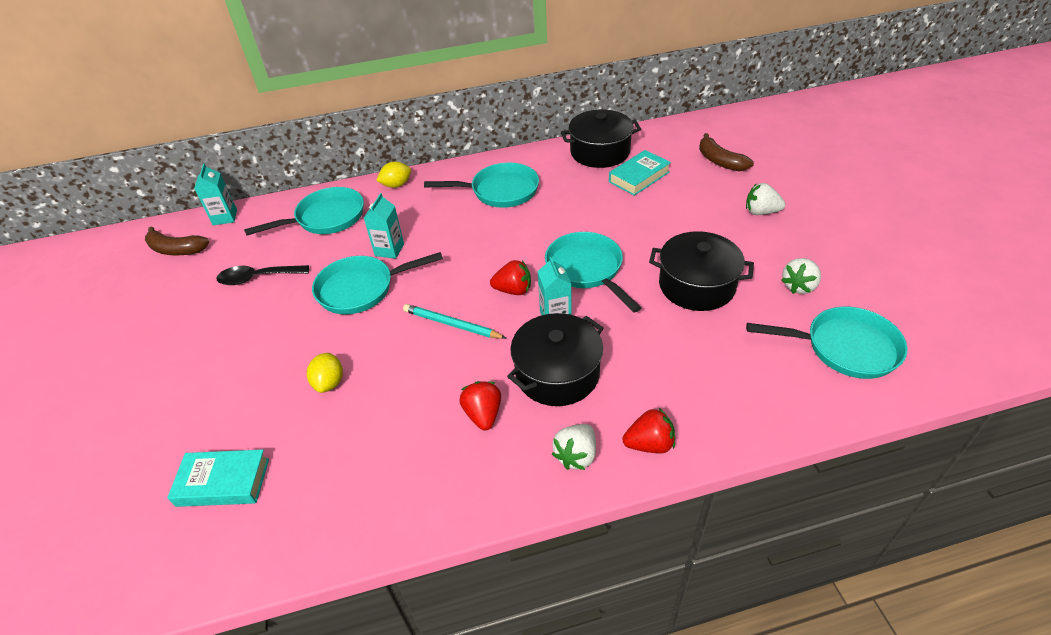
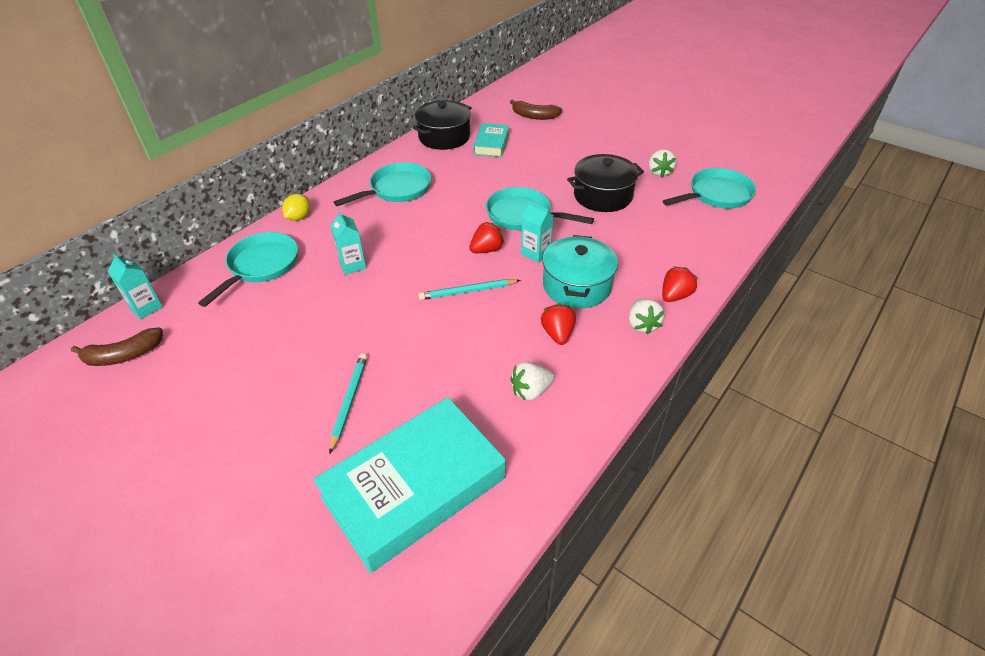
camera: 40 degrees left, 0 degrees up
turquoise book [167,449,269,507] -> turquoise book [313,397,506,573], size x1.99
black spoon [217,265,309,285] -> none
yellow lemon [307,353,343,393] -> none
turquoise pan [312,252,443,314] -> none
red strawberry [459,381,501,430] -> red strawberry turned 45 degrees clockwise [541,303,576,345]
black pot [507,313,603,406] -> turquoise pot [542,235,618,308]
white strawberry [746,183,786,215] -> white strawberry moved to [510,362,555,401]
none -> turquoise pencil [329,353,367,454]

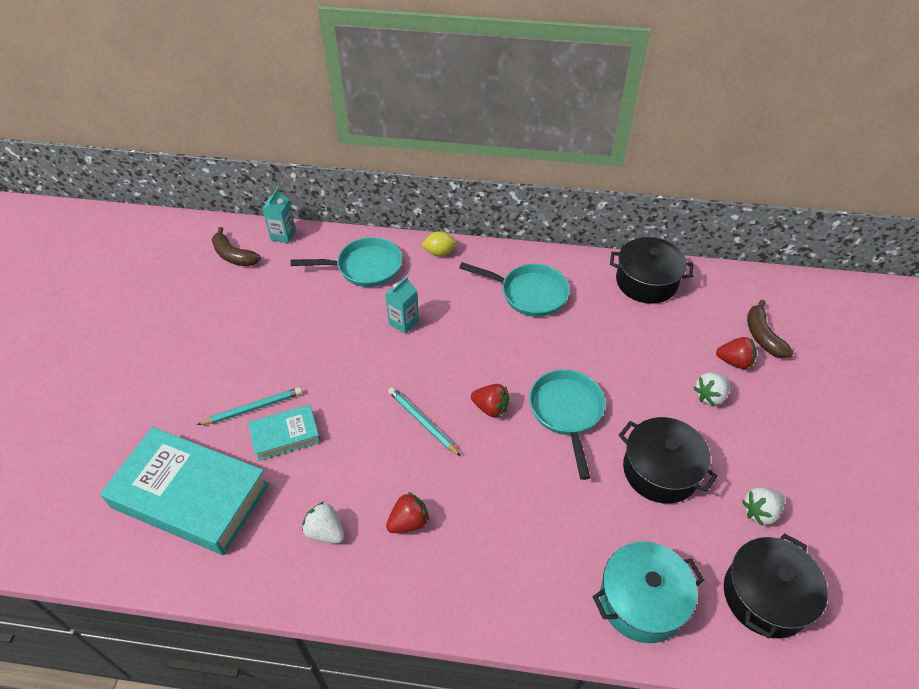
camera: 60 degrees right, 5 degrees up
turquoise book [473,123,509,157] -> turquoise book moved to [248,405,321,461]
turquoise carton [521,201,554,263] -> none
turquoise pot [542,235,618,308] -> turquoise pot moved to [592,542,704,643]
white strawberry [629,299,664,335] -> white strawberry moved to [693,373,730,406]
red strawberry [662,266,698,302] -> red strawberry moved to [716,337,757,369]
turquoise pan [663,168,756,209] -> black pot [724,533,828,639]

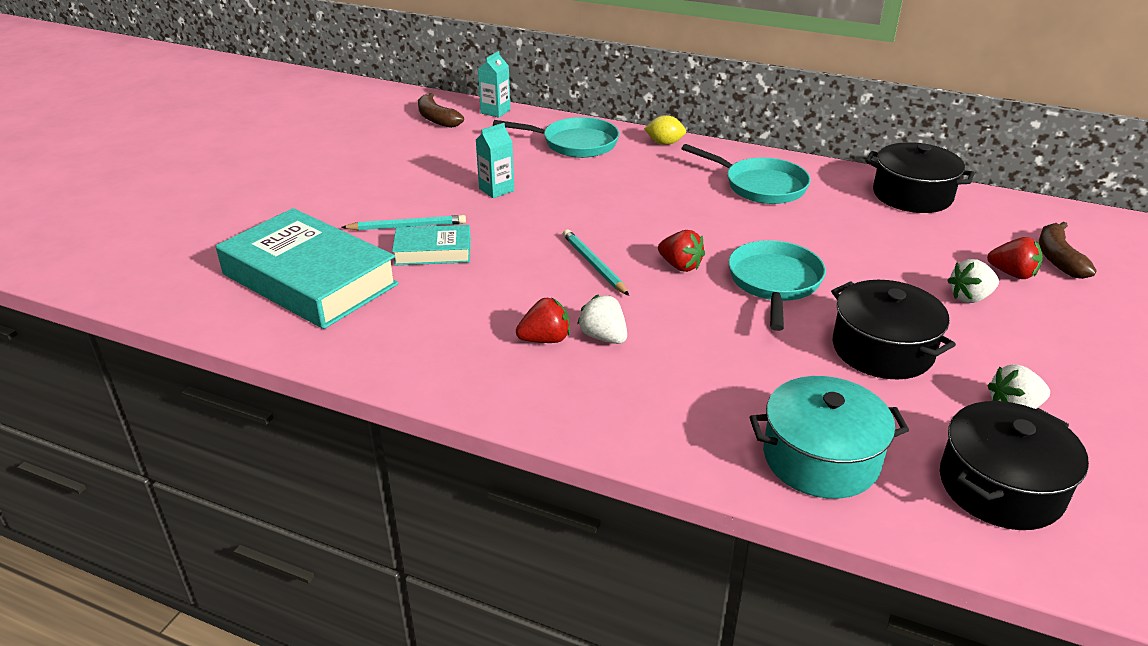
camera: 15 degrees right, 15 degrees down
white strawberry [302,502,345,544] -> white strawberry moved to [577,295,627,344]
turquoise carton [385,276,419,334] -> turquoise carton moved to [476,123,514,198]

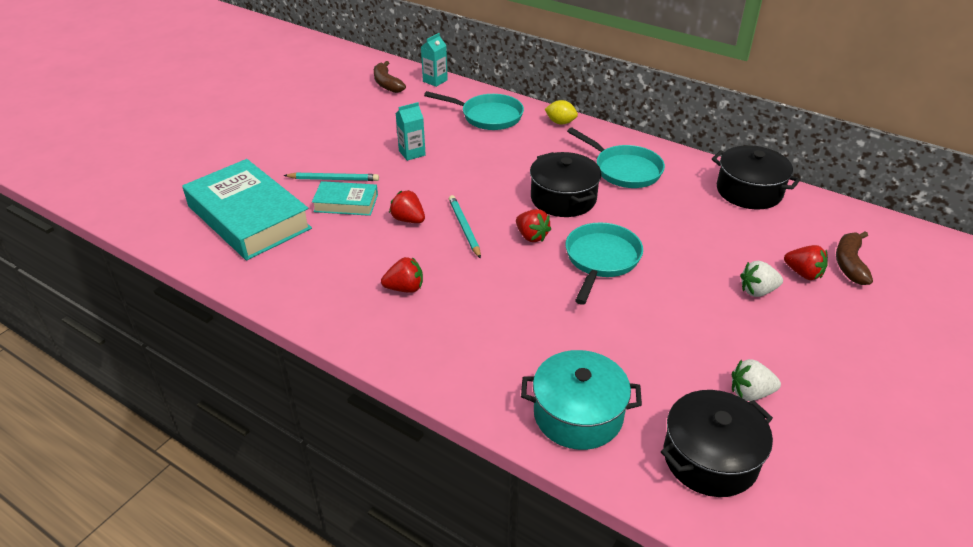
camera: 10 degrees right, 5 degrees up
white strawberry [577,295,627,344] -> none
black pot [831,280,956,379] -> black pot moved to [530,152,602,217]
none -> red strawberry [389,190,425,223]

